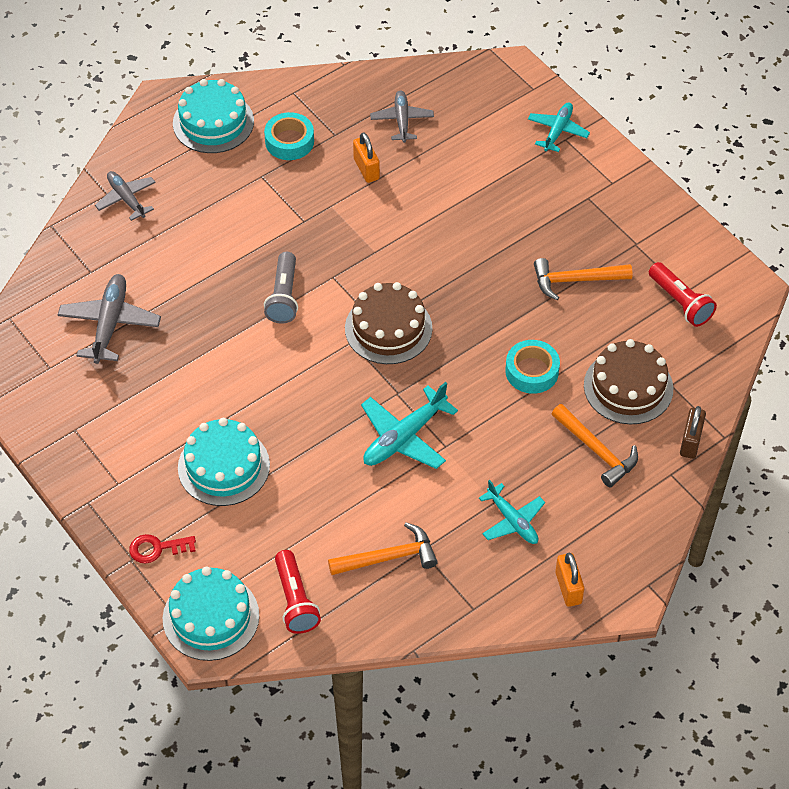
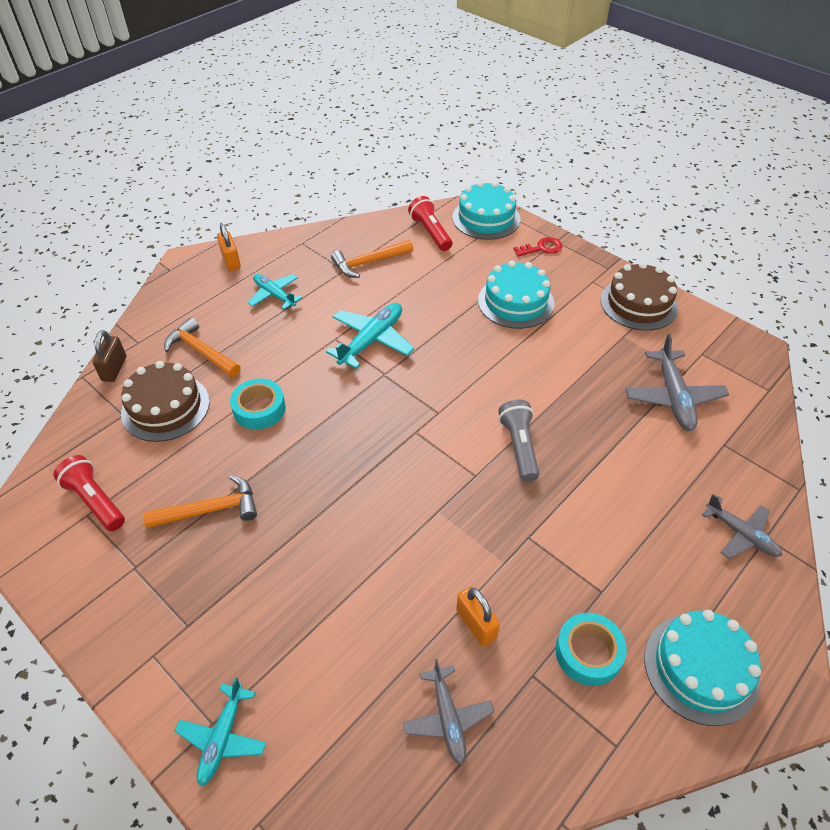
camera: 170 degrees right, 5 degrees down
brown cake [345,282,432,364] -> brown cake moved to [600,262,678,331]

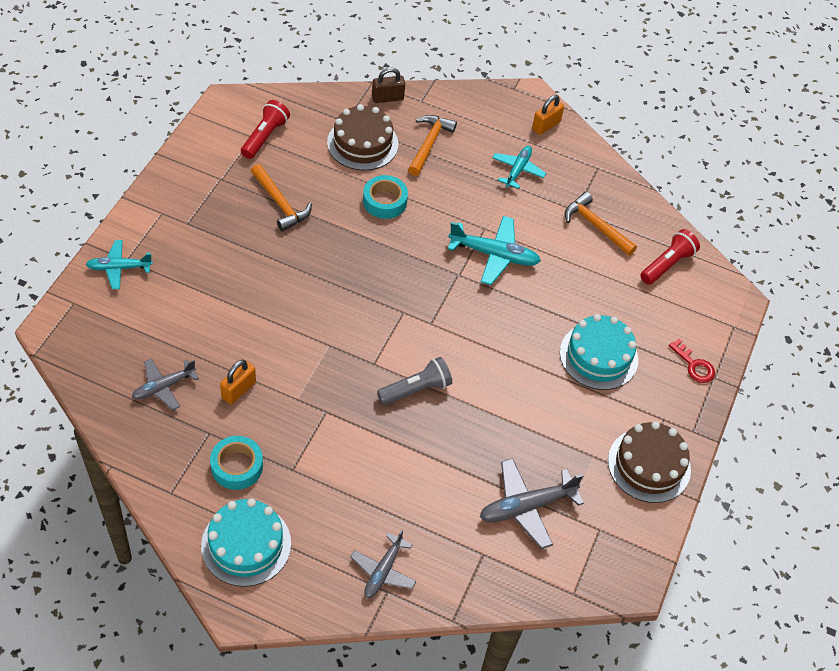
camera: 65 degrees right, 5 degrees up
turquoise cake [452,181,520,240] -> none

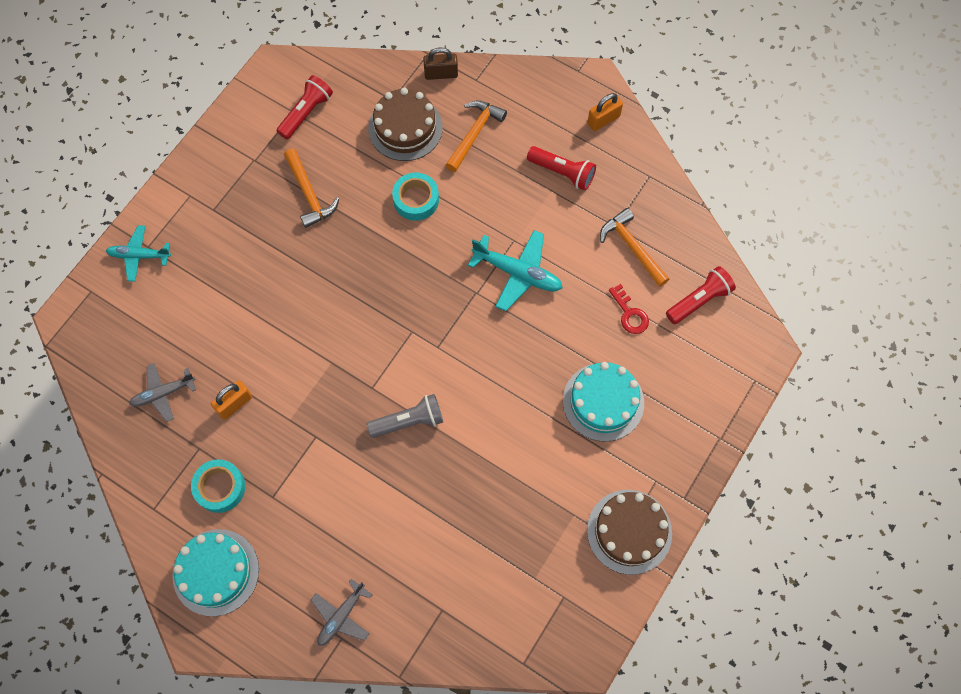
camera: 15 degrees right, 15 degrees up
grey plane [480,458,584,549] -> none
turquoise plane [492,146,546,189] -> red flashlight [527,146,596,191]
red key [669,339,715,383] -> red key moved to [609,284,649,334]

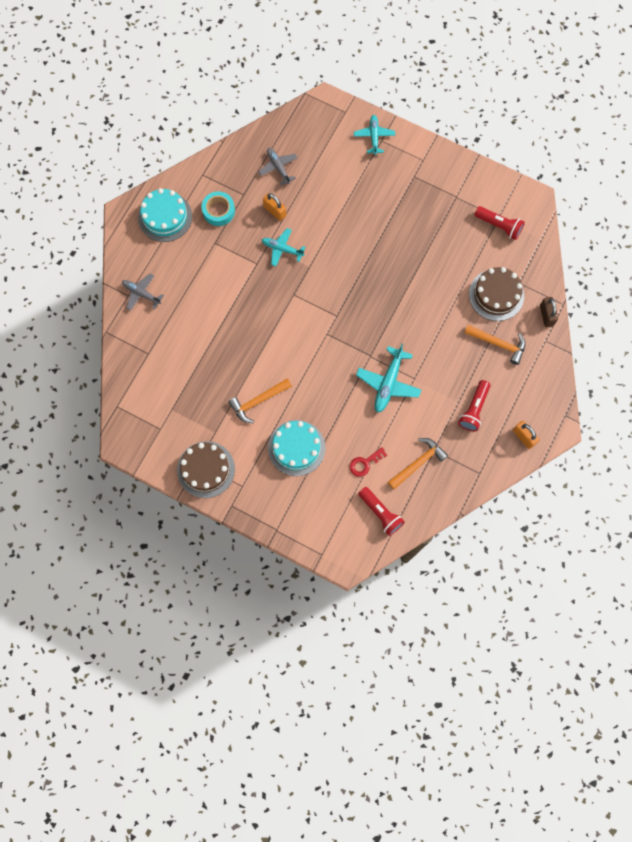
camera: 85 degrees right, 5 degrees up
orange hammer [284,148,339,228] -> orange hammer moved to [228,378,292,423]
grey flashlight [367,394,443,438] -> none
turquoise tape [392,172,439,221] -> none
none -> turquoise plane [262,228,306,267]

